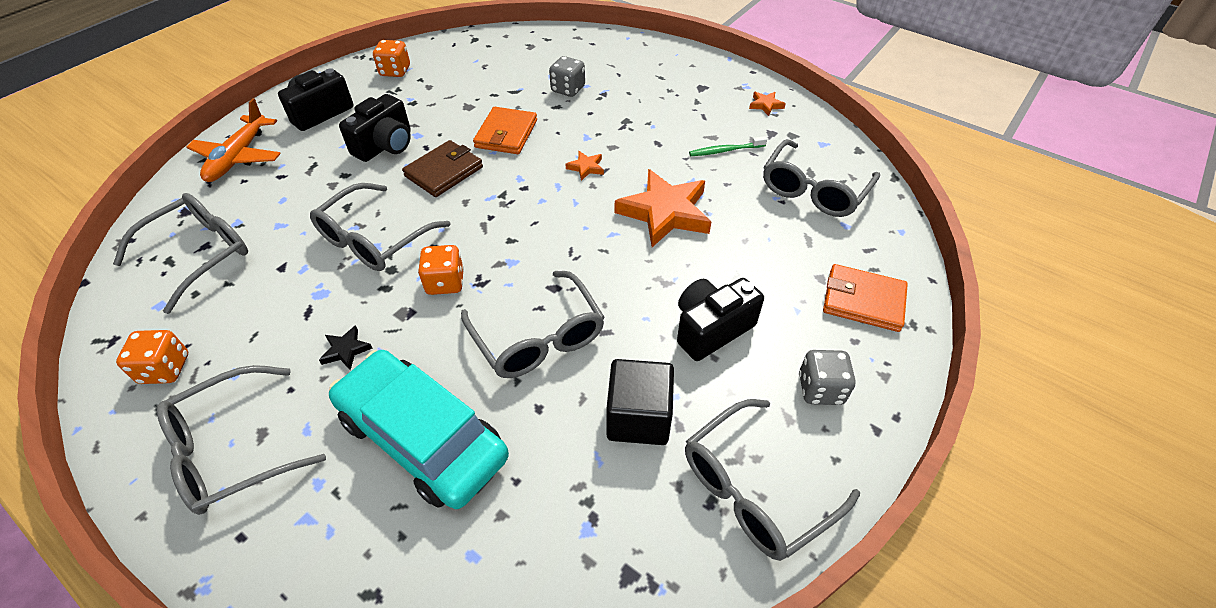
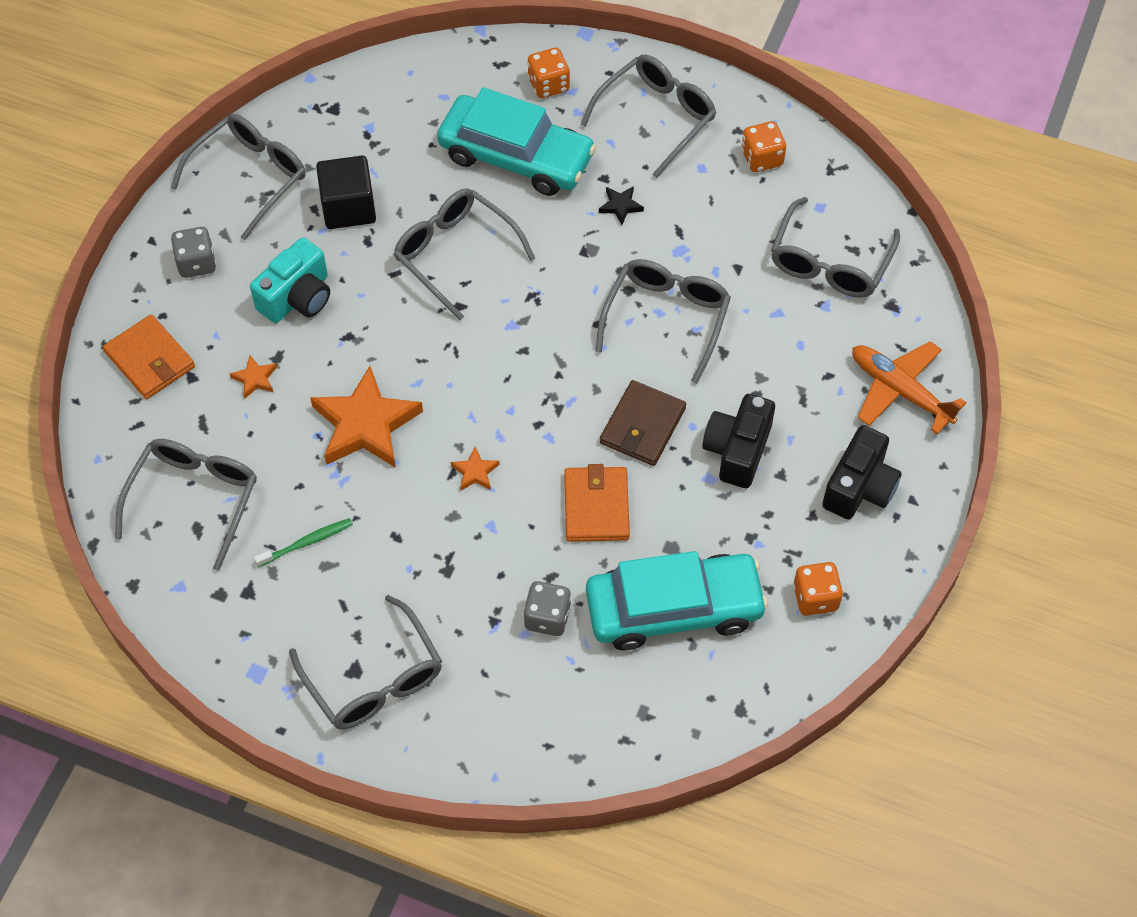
camera: 165 degrees right, 10 degrees up
orange plane [186,98,281,182] -> orange plane turned 45 degrees counterclockwise [852,341,966,434]
orange dice [418,245,464,295] -> orange dice moved to [527,48,570,98]
black camera [677,278,764,361] -> turquoise camera [250,237,330,323]
orange star [749,92,786,116] -> orange star moved to [230,355,277,399]
orange wallet [823,264,908,332] -> orange wallet turned 45 degrees clockwise [103,314,195,399]
none -> grey glasses [289,595,442,730]
none -> turquoise car [586,551,768,651]

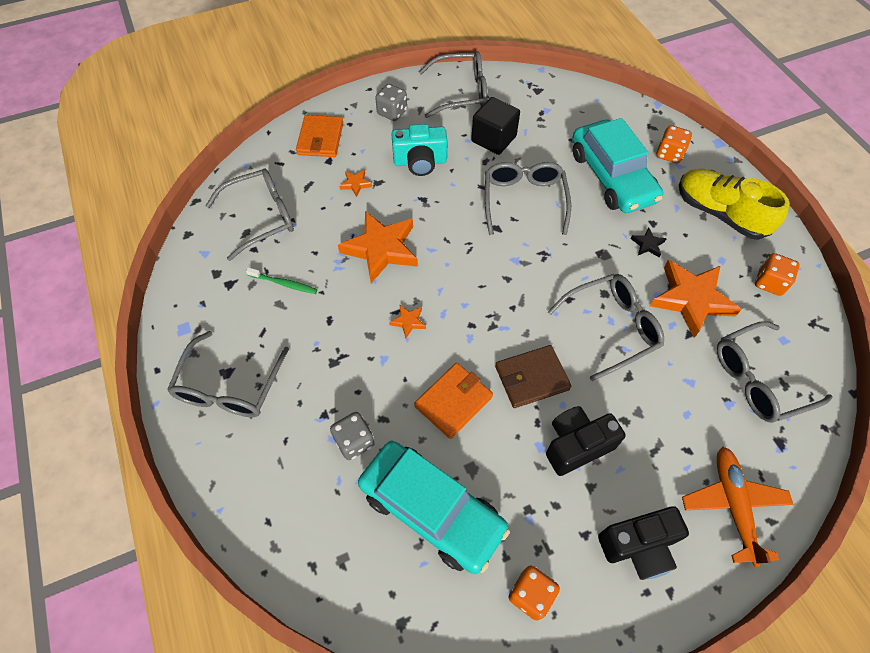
camera: 45 degrees right, 0 degrees up
grey glasses [581,55,716,178] -> yellow shoe [679,169,790,240]
none -> orange star [650,260,742,338]

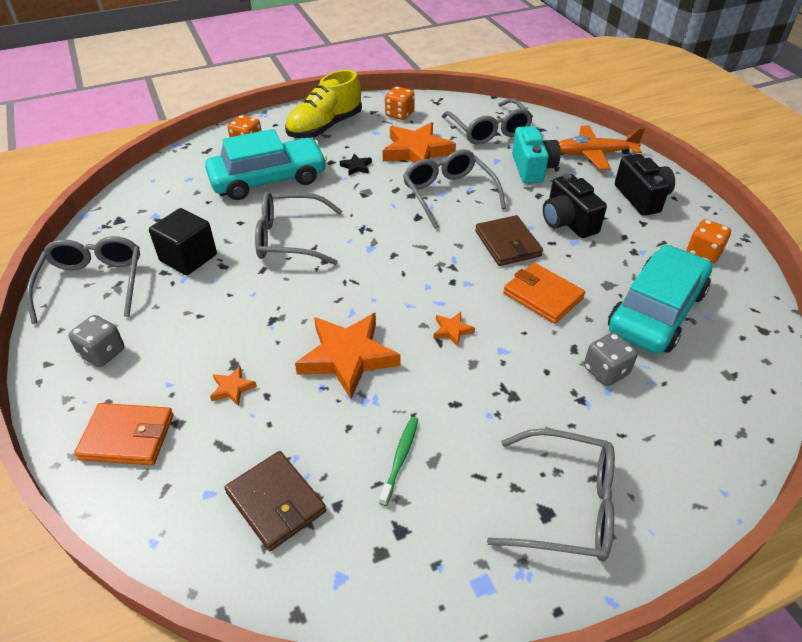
camera: 90 degrees left, 15 degrees down
grey glasses [205,169,294,261] -> brown wallet [224,451,326,551]
turquoise camera [392,124,448,176] -> turquoise camera moved to [512,126,561,184]

